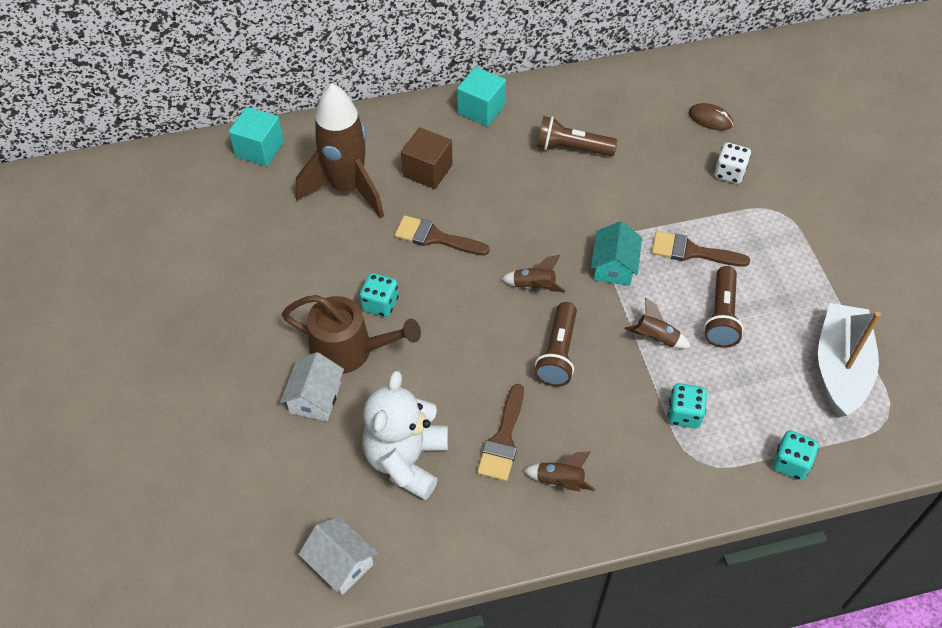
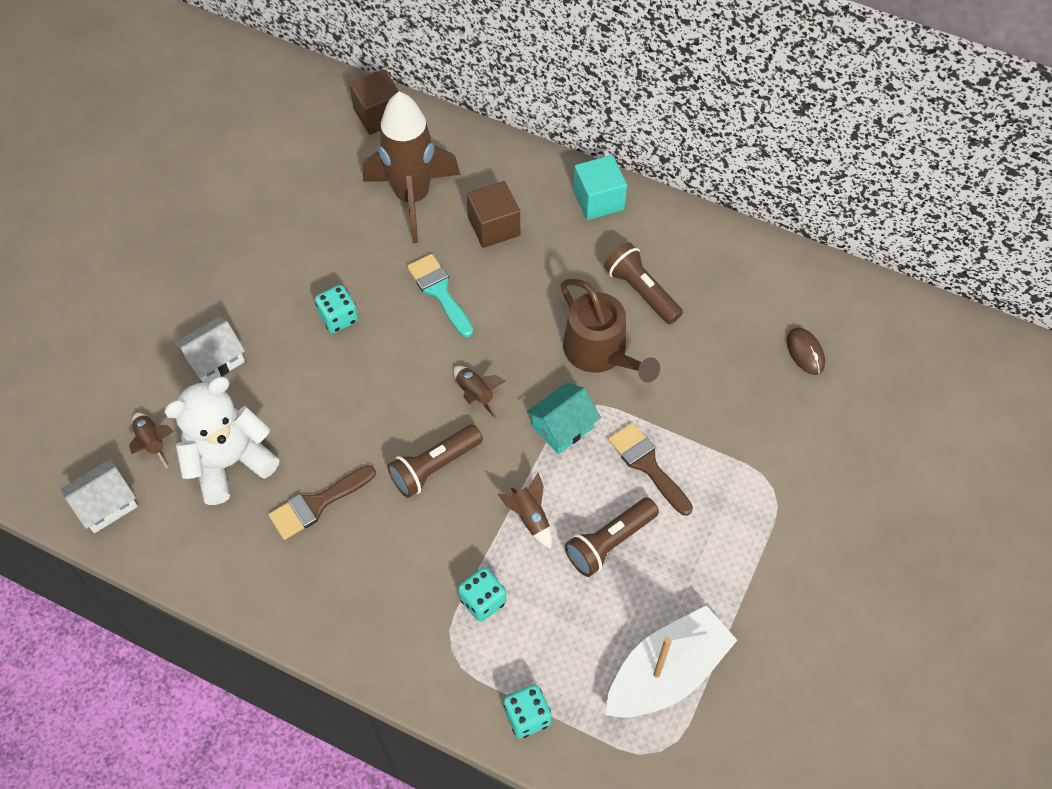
camera: 40 degrees right, 5 degrees up
turquoise cube [229,107,284,166] -> brown cube [349,69,399,135]
brown watering can [282,295,421,374] -> brown watering can moved to [561,279,660,382]
white house [299,517,378,595] -> white house turned 60 degrees clockwise [61,459,138,533]
brown brush [395,215,490,256] -> turquoise brush [407,254,473,337]
brown rocket [523,451,595,492] -> brown rocket moved to [129,413,174,469]
white dice [714,142,751,184] -> none

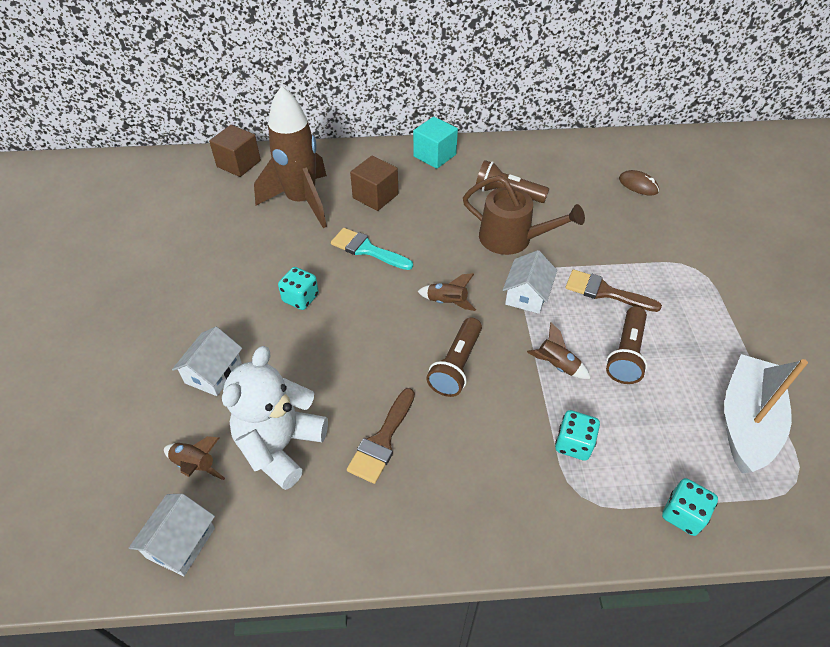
camera: 30 degrees left, 10 degrees down
turquoise house [526,382,601,454] -> white house [503,250,557,314]

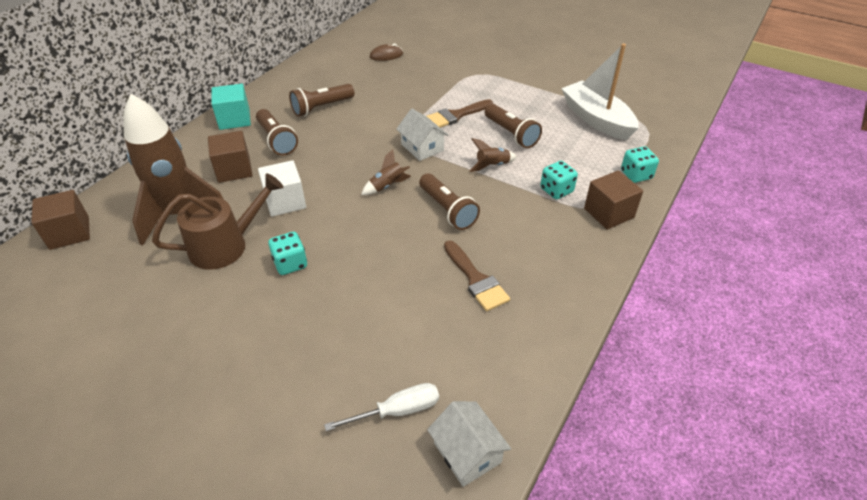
camera: 55 degrees left, 5 degrees down
brown rocket [164,436,225,480] -> white screwdriver [324,383,439,431]
white house [172,327,242,396] -> none
white teddy bear [222,346,328,490] -> none
turquoise brush [331,228,413,270] -> white cube [258,160,306,217]
brown watering can [463,175,585,255] -> brown watering can moved to [152,174,284,270]
none -> brown flashlight [256,109,298,155]
none -> brown cube [584,170,643,230]

